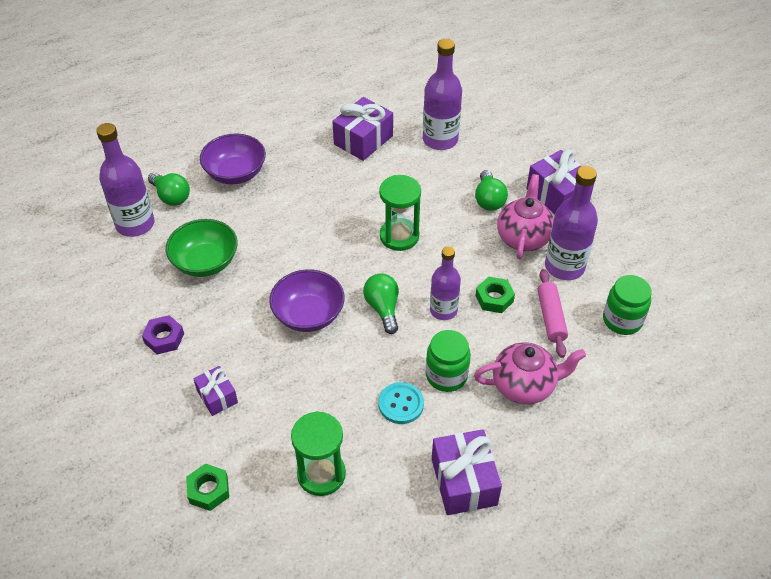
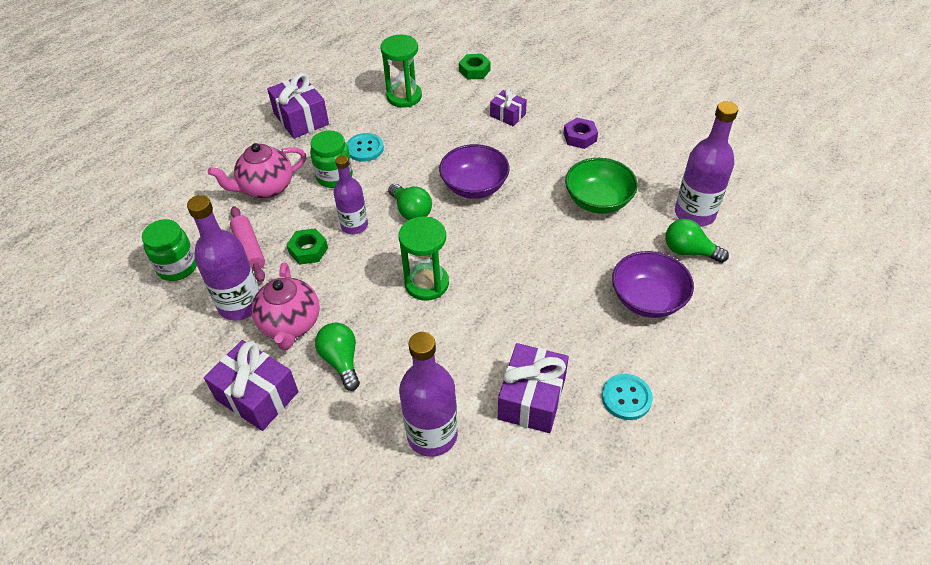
camera: 160 degrees right, 0 degrees up
none -> turquoise button [602,374,653,420]

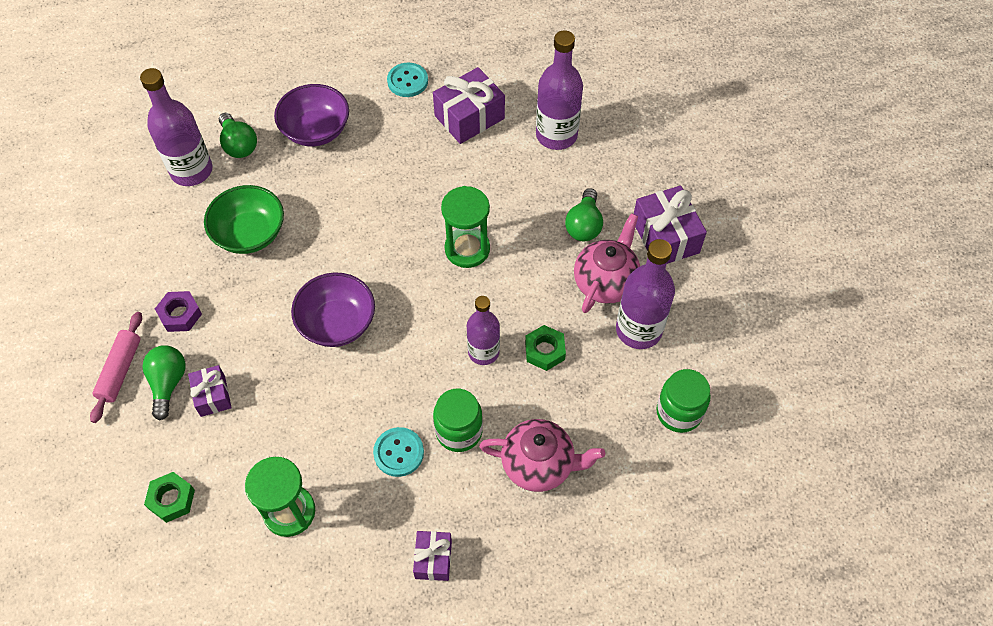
camera: 145 degrees left, 10 degrees up
pink rolling pin [230,206,265,282] -> pink rolling pin moved to [90,312,142,423]
purple gift [267,73,329,139] -> purple gift [413,531,452,581], size x0.59
green light bulb [388,183,432,220] -> green light bulb moved to [142,345,186,420]

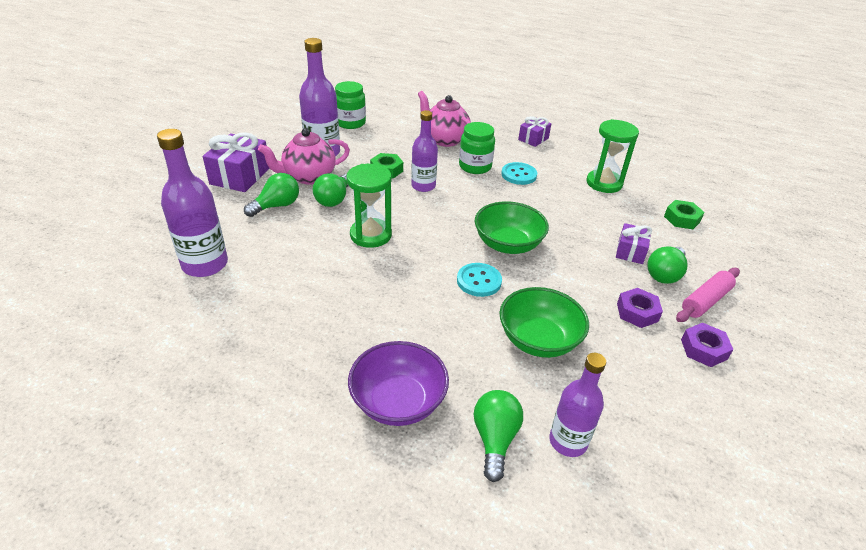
camera: 145 degrees left, 20 degrees down
purple bottle [140,68,212,186] -> purple bottle [549,353,606,457], size x0.67
purple bowl [291,272,375,347] -> green bowl [475,201,549,254]
turquoise button [387,63,428,97] -> turquoise button moved to [457,263,502,297]
purple gift [433,67,505,144] -> none
none -> green light bulb [313,173,349,207]
none -> purple nut [681,323,734,367]

